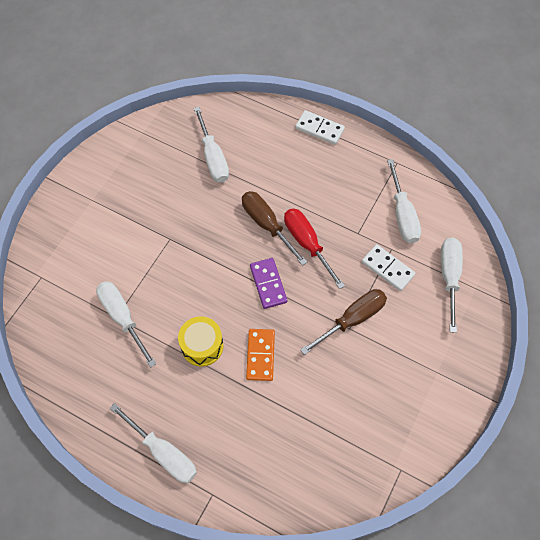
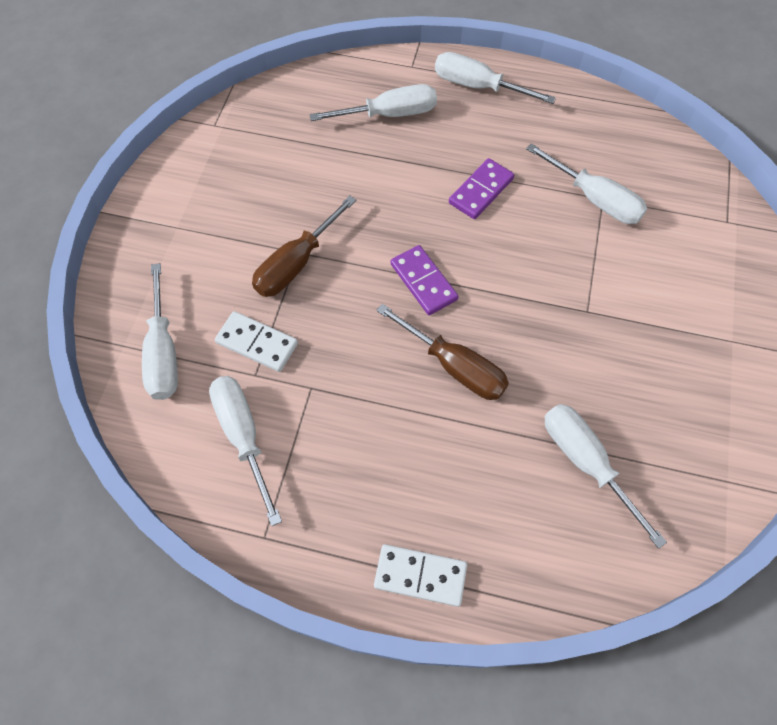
camera: 165 degrees right, 0 degrees up
yellow drum [178,316,223,366] -> purple domino [449,158,514,219]
orange domino [246,329,275,381] -> none
red screwdriver [284,208,345,289] -> none
none -> white screwdriver [309,84,437,121]

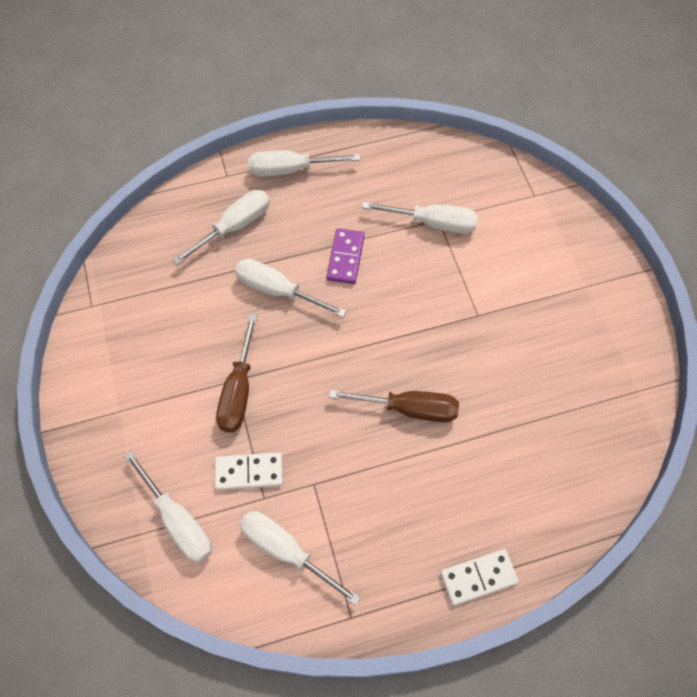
camera: 30 degrees left, 0 degrees up
purple domino [391,245,459,315] -> none
white screwdriver [545,404,667,549] -> white screwdriver moved to [235,259,347,317]

